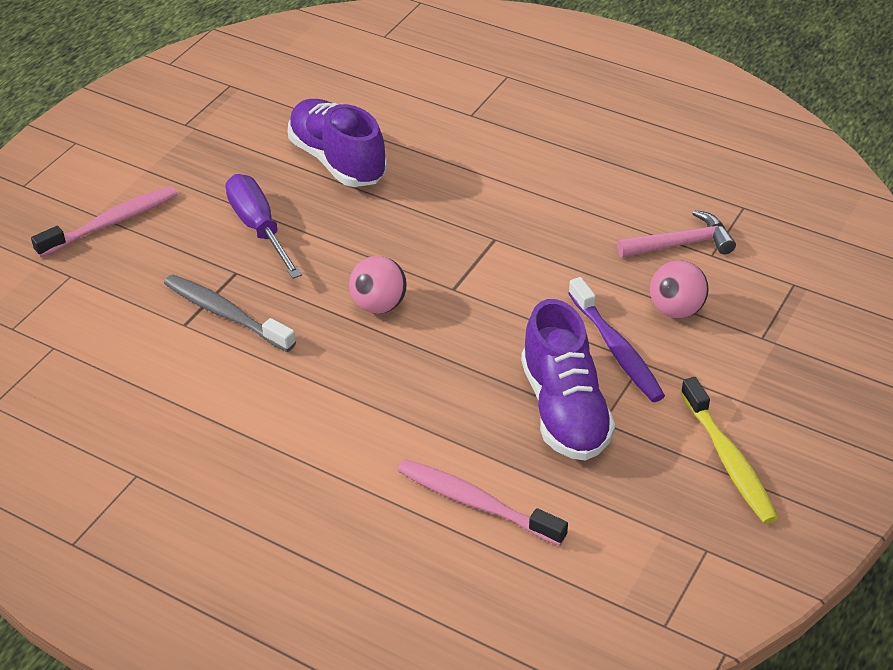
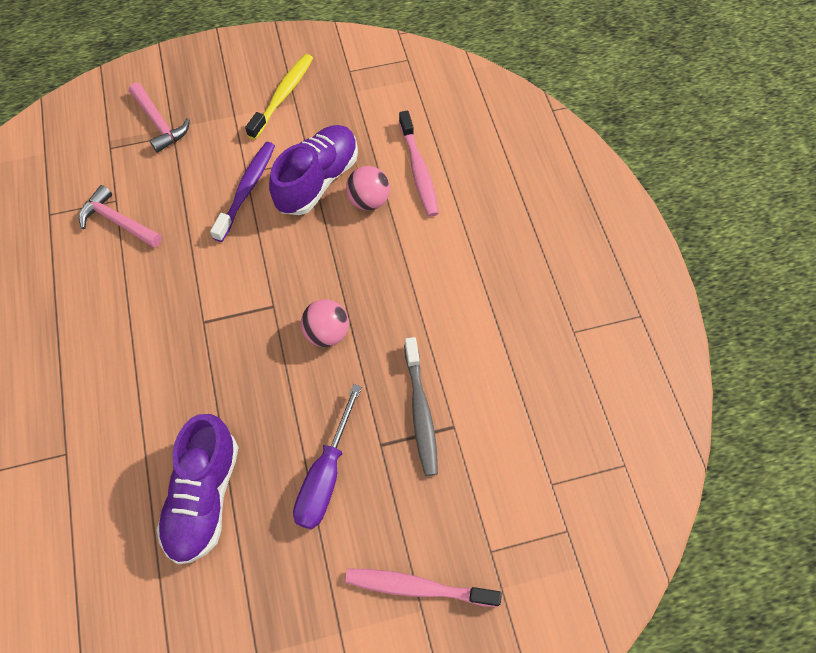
camera: 135 degrees left, 20 degrees up
pink ball [650,260,709,319] -> pink ball moved to [346,166,390,211]
none -> pink hammer [129,83,190,153]

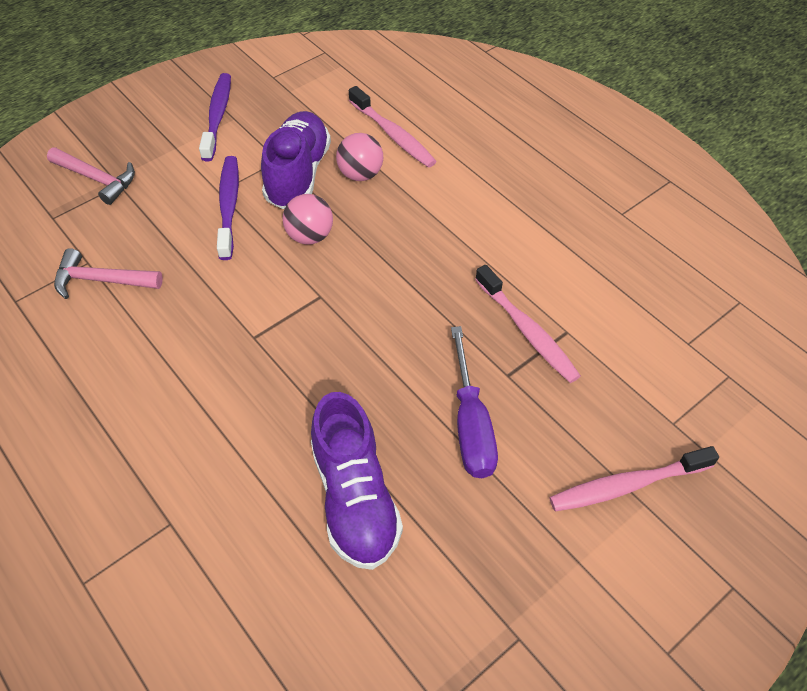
camera: 25 degrees left, 10 degrees down
yellow toothbrush [245,54,313,140] -> purple toothbrush [199,73,231,161]
pink ball [301,299,349,347] -> pink ball moved to [282,194,333,245]
grey toothbrush [404,337,438,476] -> pink toothbrush [475,265,581,383]

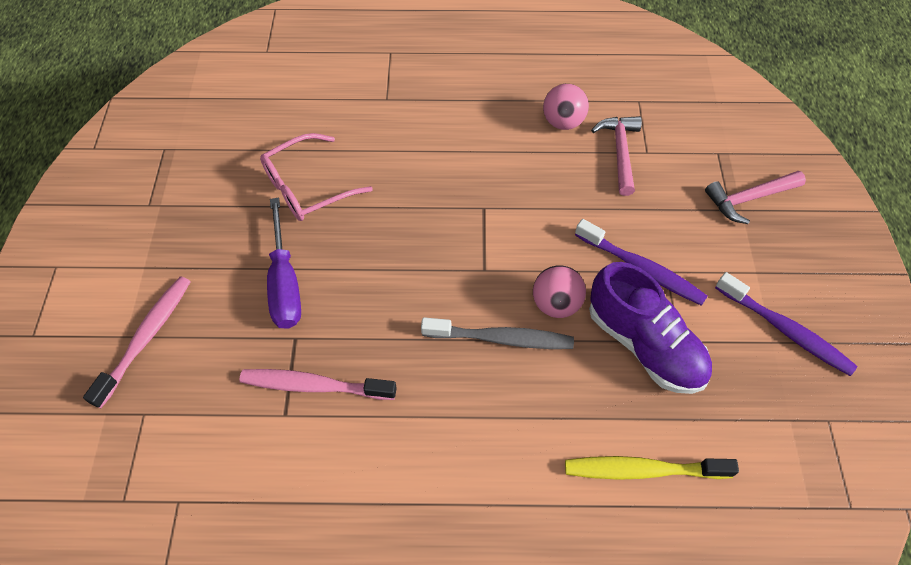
camera: 130 degrees right, 5 degrees up
pink hammer [54,248,163,299] -> pink hammer turned 45 degrees counterclockwise [591,116,642,196]
purple shoe [311,392,403,570] -> pink glasses [260,133,373,221]
pink ball [336,133,383,181] -> pink ball moved to [543,84,589,130]
pink toothbrush [349,86,436,168] -> yellow toothbrush [565,456,739,480]
purple screwdriver [451,326,498,478] -> purple screwdriver turned 135 degrees counterclockwise [267,198,301,329]
none -> grey toothbrush [421,317,574,349]

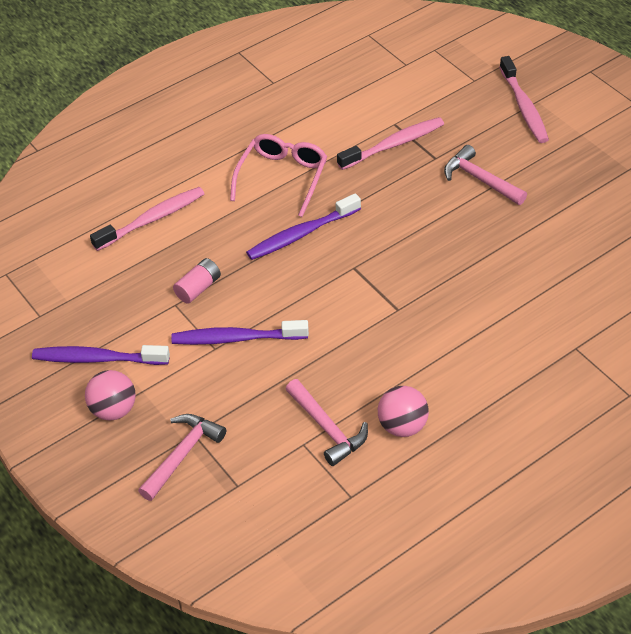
camera: 145 degrees right, 10 degrees down
pink glasses [260,133,373,221] -> pink glasses moved to [230,134,327,217]
purple screwdriver [267,198,301,329] -> pink hammer [444,145,527,205]
grey toothbrush [421,317,574,349] -> purple toothbrush [246,193,361,260]
pink ball [533,265,586,318] -> pink ball moved to [85,370,136,420]
yellow toothbrush [565,456,739,480] -> pink toothbrush [90,187,204,251]
purple shoe [589,262,712,394] -> pink battery [173,258,221,304]

